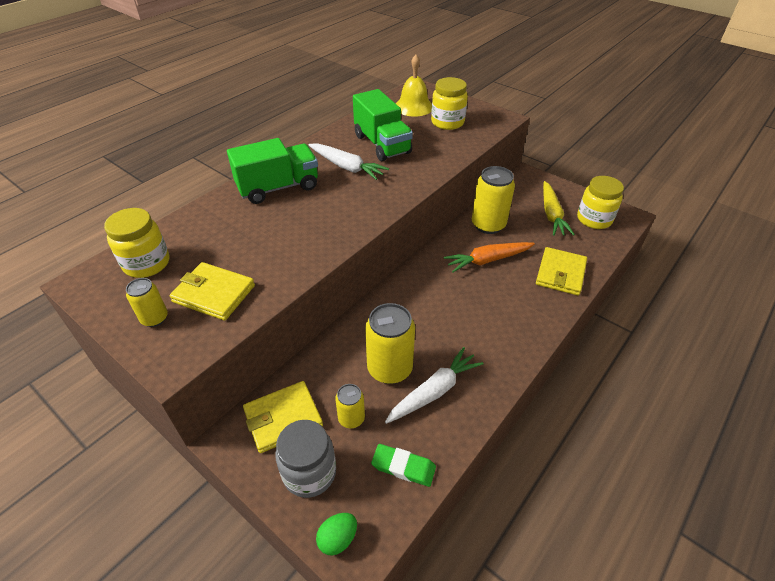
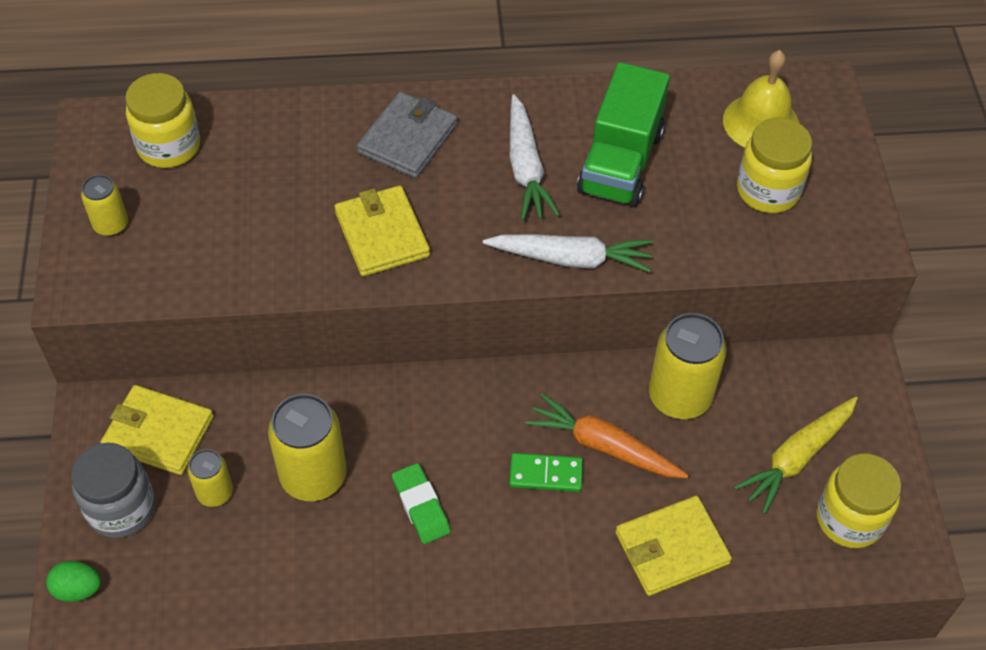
camera: 45 degrees right, 10 degrees up
yellow wallet [169,262,255,321] -> yellow wallet moved to [334,185,430,276]
green truck [227,138,318,204] -> grey wallet [357,92,457,178]
green eraser [371,444,436,487] -> green eraser moved to [392,463,450,544]
white carrot [385,347,483,424] -> white carrot moved to [483,234,652,272]
none -> green domino [509,453,583,492]

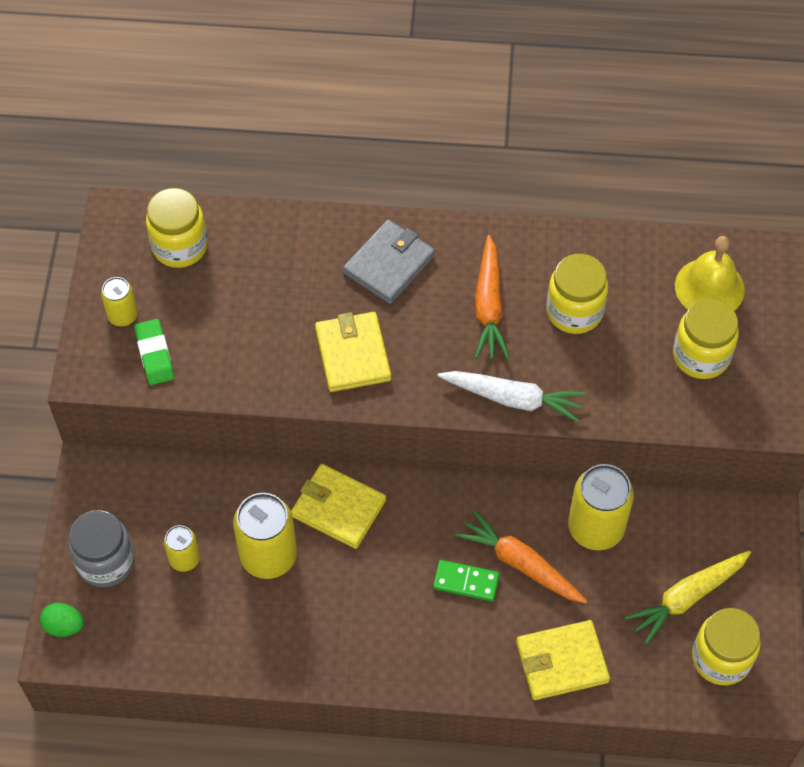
camera: 10 degrees right, 5 degrees up
yellow wallet [100,385,213,475] -> yellow wallet moved to [291,464,386,549]
green eraser [392,463,450,544] -> green eraser moved to [134,319,174,385]
white carrot [510,94,560,221] -> orange carrot [475,235,510,359]
green truck [577,62,670,207] -> yellow jar [546,254,609,334]

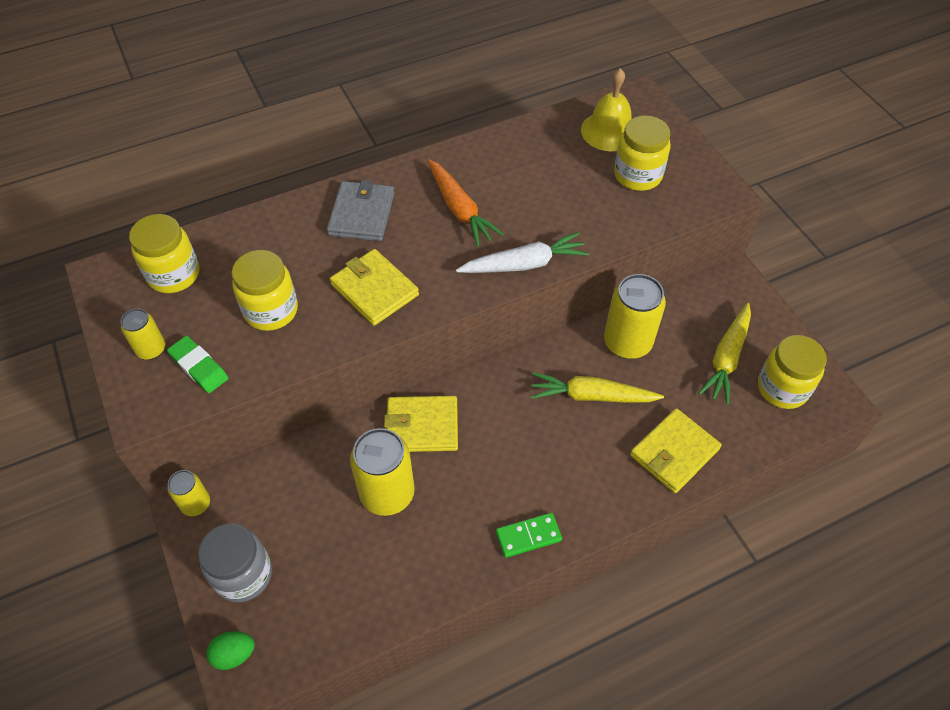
camera: 30 degrees left, 5 degrees down
yellow can [164,525,200,572] -> yellow can moved to [168,470,210,516]
green domino [433,560,500,602] -> green domino moved to [496,513,562,558]
orange carrot [455,510,587,603] -> yellow carrot [531,372,664,403]
yellow jar [546,254,609,334] -> yellow jar moved to [232,250,298,331]

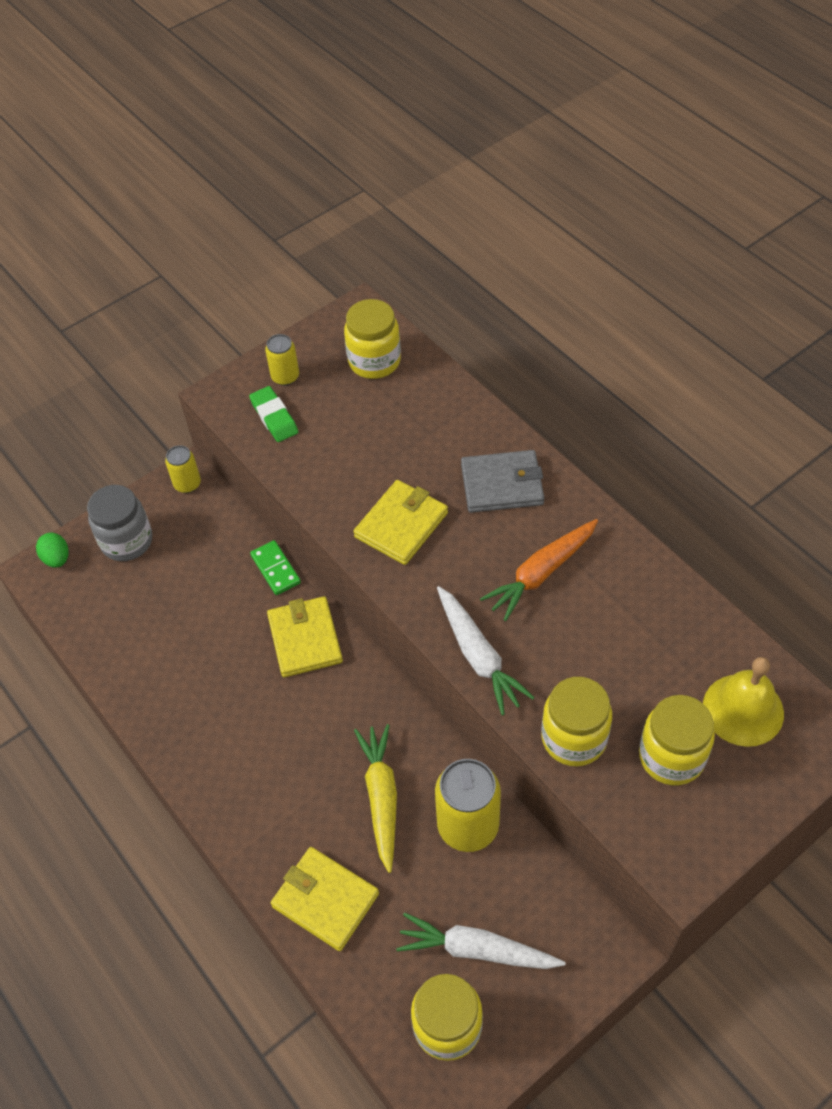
camera: 80 degrees right, 0 degrees up
green eraser [167,336,228,393] -> green eraser turned 60 degrees counterclockwise [249,386,298,442]
yellow jar [232,250,298,331] -> yellow jar moved to [541,677,612,766]
yellow can [350,428,415,516] -> none
green domino [496,513,562,558] -> green domino moved to [250,540,301,595]
yellow carrot [698,303,751,405] -> white carrot [396,913,566,969]

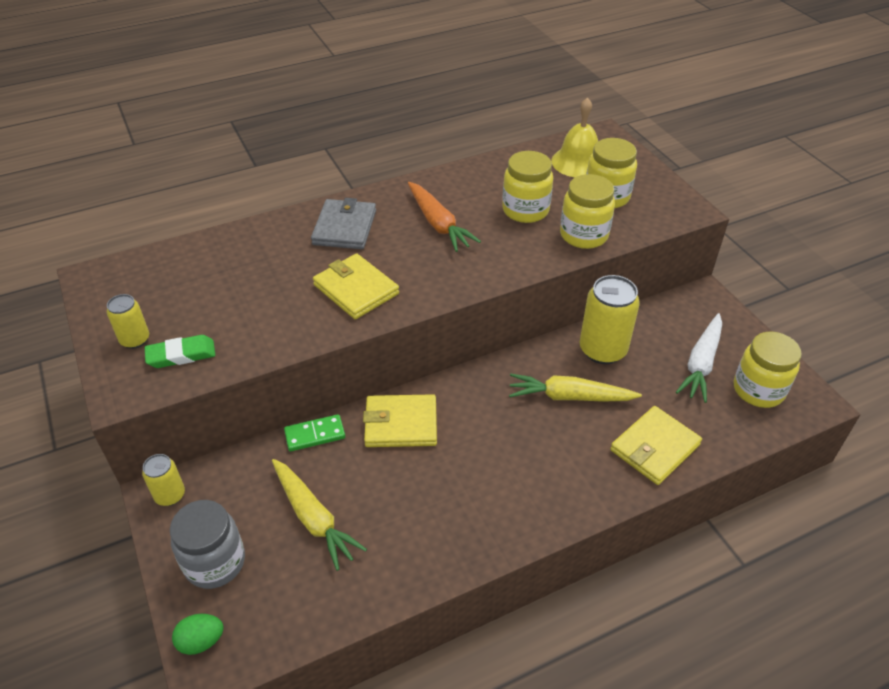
camera: 80 degrees left, 10 degrees down
yellow jar [344,299,401,379] -> yellow jar moved to [502,151,553,223]
white carrot [437,586,535,716] -> none
none -> yellow carrot [272,459,367,571]

